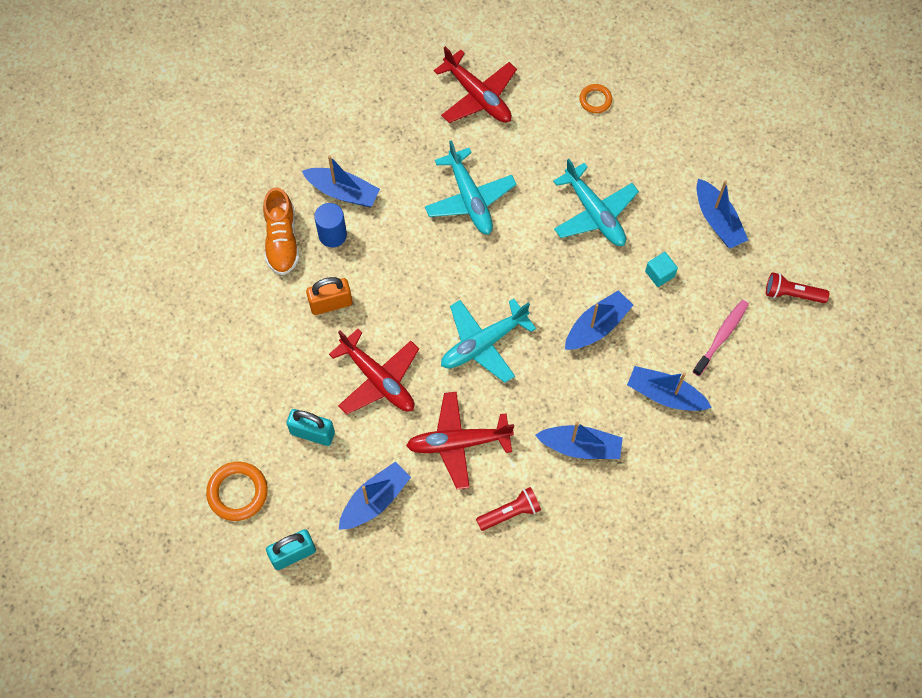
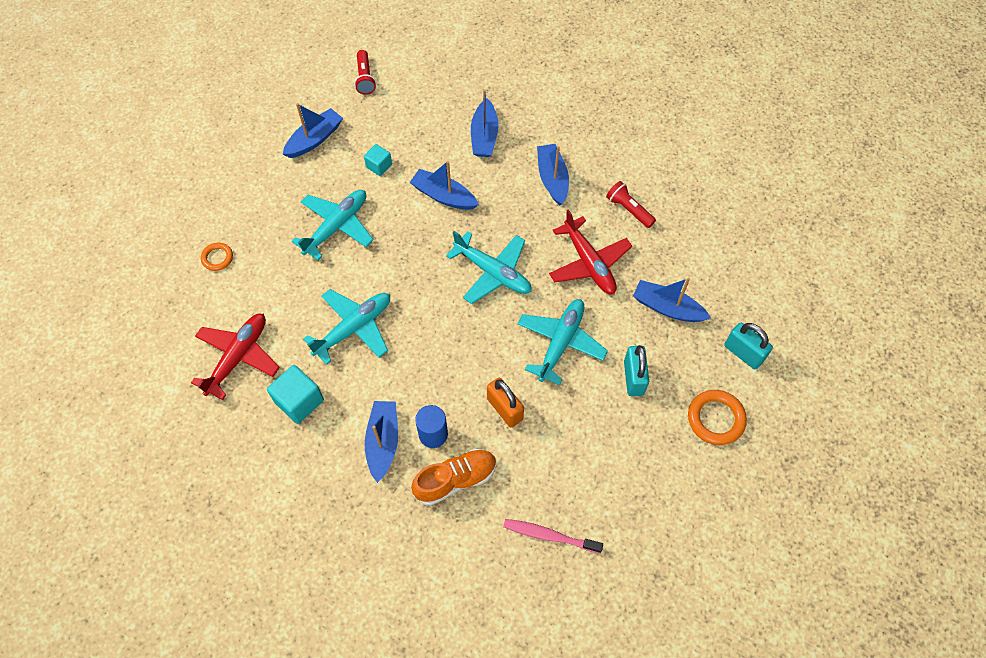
camera: 110 degrees left, 5 degrees down
red plane [329,329,419,414] -> turquoise plane [517,299,608,385]
pink toothbrush [693,300,749,376] -> pink toothbrush moved to [503,519,603,553]
none -> turquoise cube [267,365,324,424]

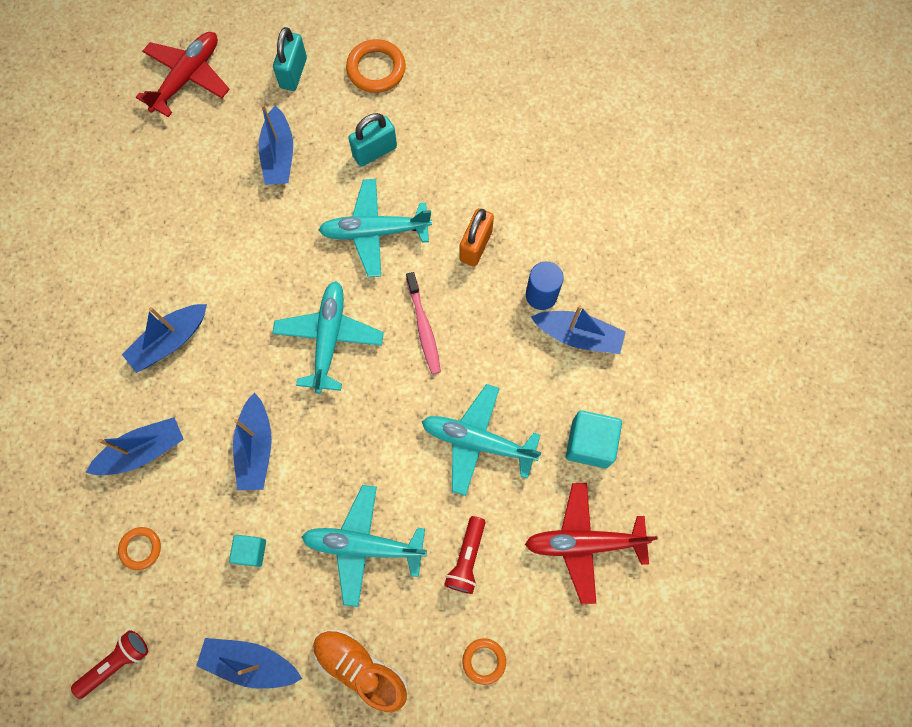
camera: 120 degrees left, 10 degrees up
blue boat [365,401,398,483] -> blue boat turned 135 degrees counterclockwise [531,305,626,354]
orange shoe [411,449,496,506] -> orange shoe moved to [313,629,408,712]
pink toothbrush [503,519,603,553] -> pink toothbrush moved to [406,272,441,374]
red plane [549,210,632,294] -> red plane moved to [136,32,230,117]
red flashlight [606,181,656,228] -> red flashlight moved to [444,516,485,594]
none -> orange ring [118,527,161,570]

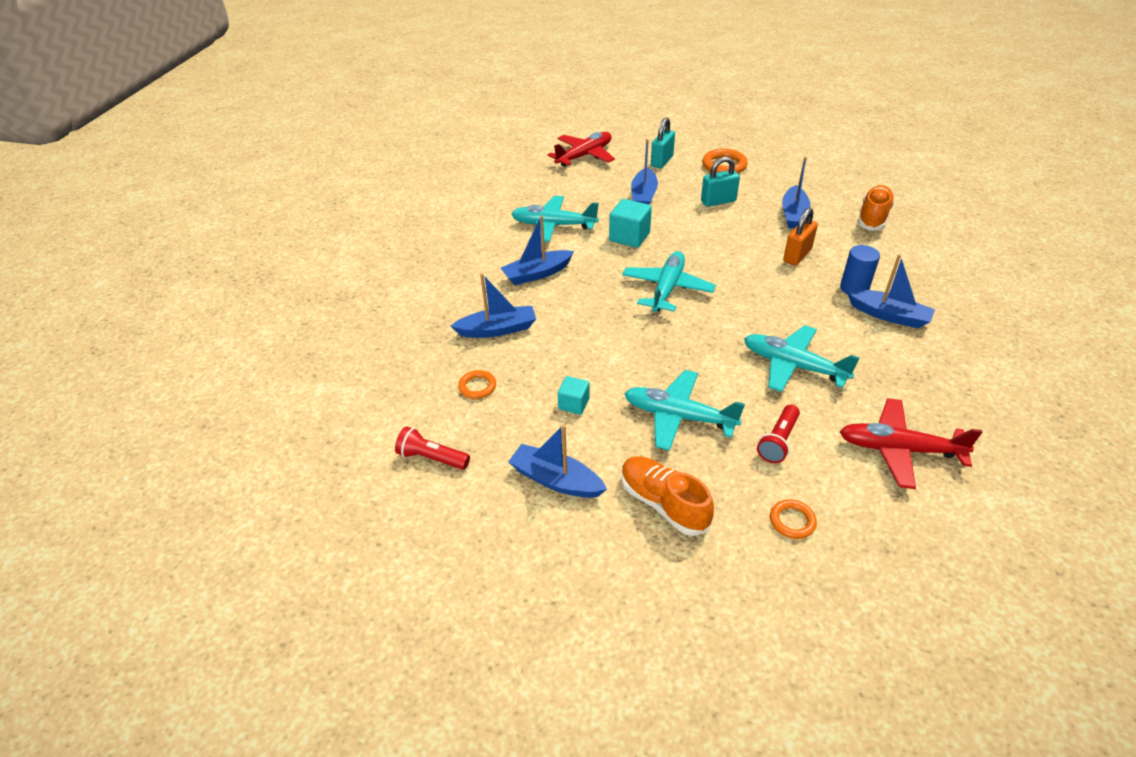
camera: 15 degrees right, 30 degrees down
red flashlight [71,630,148,699] -> red flashlight turned 135 degrees counterclockwise [395,426,470,470]
blue boat [233,392,272,490] -> blue boat moved to [782,157,811,229]
turquoise plane [319,179,432,277] -> turquoise plane moved to [511,196,599,242]
pink toothbrush [406,272,441,374] -> none
turquoise cube [566,410,622,468] -> turquoise cube moved to [609,199,652,248]
none -> orange shoe [858,185,895,231]

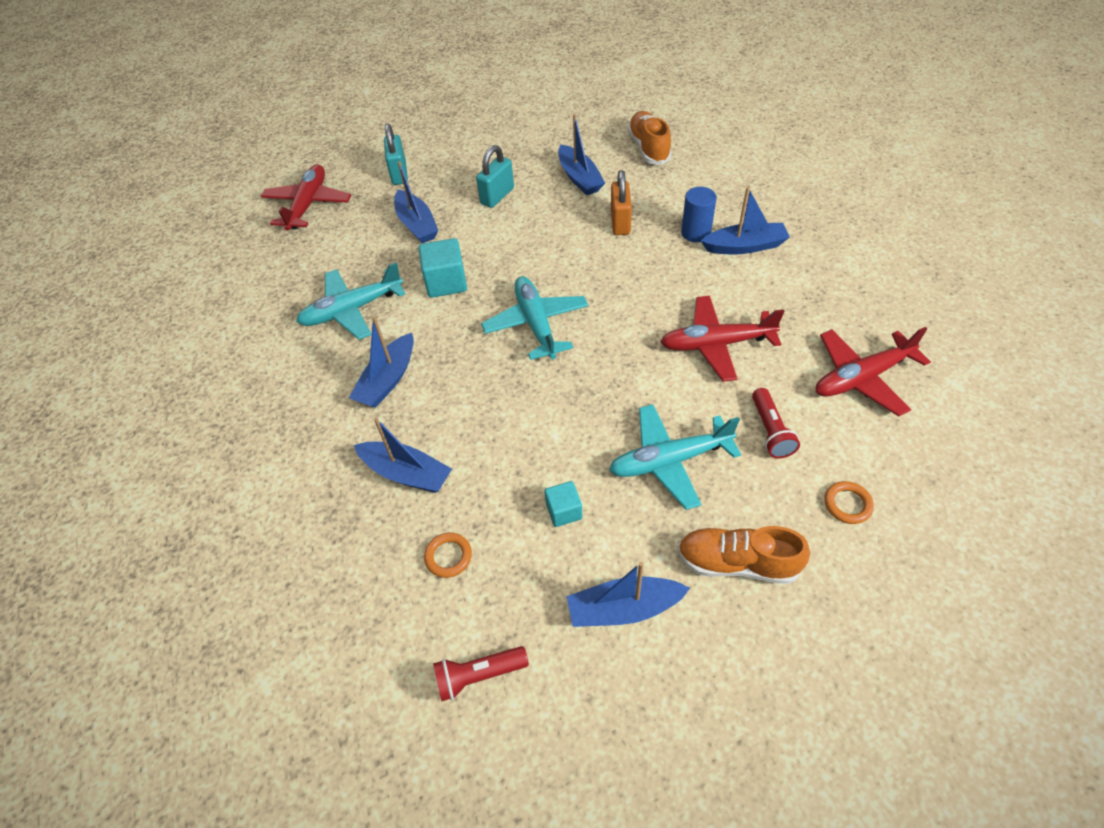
camera: 35 degrees left, 10 degrees up
blue boat [451,273,536,338] -> blue boat turned 75 degrees clockwise [354,418,452,493]
orange ring [702,149,748,173] -> none
turquoise plane [744,325,860,392] -> red plane [661,296,785,382]

